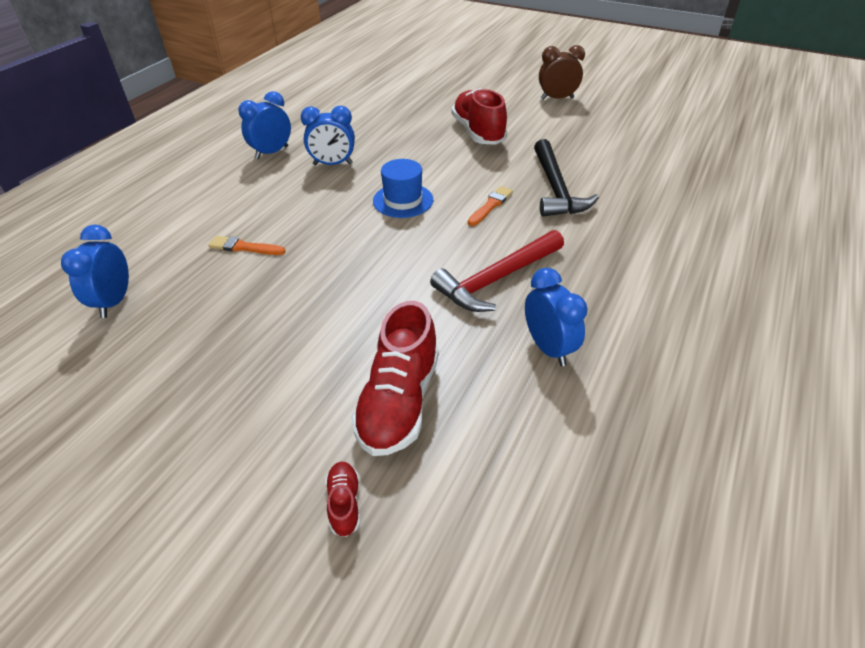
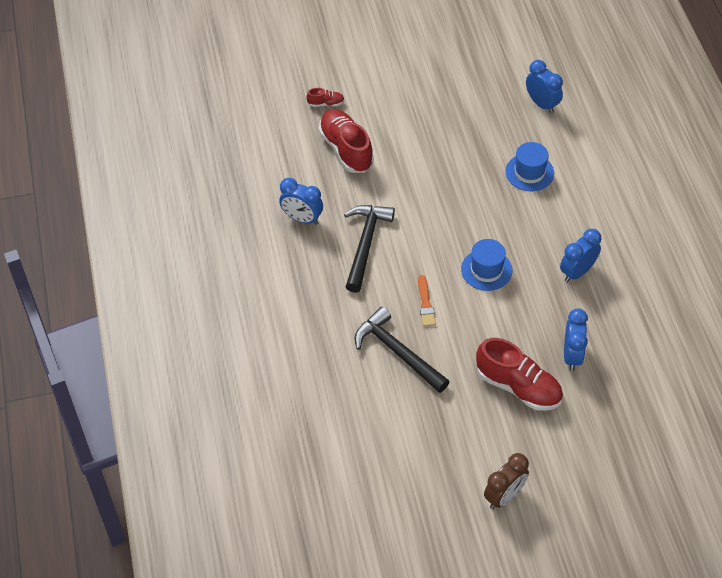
camera: 140 degrees right, 10 degrees up
orange brush [209,236,286,255] -> blue hat [505,142,554,191]
blue clock [238,91,291,159] -> blue clock moved to [564,308,588,371]
red shoe [325,462,360,537] -> red shoe turned 45 degrees counterclockwise [307,88,345,107]
red hammer [430,230,564,312] -> black hammer [344,205,395,293]

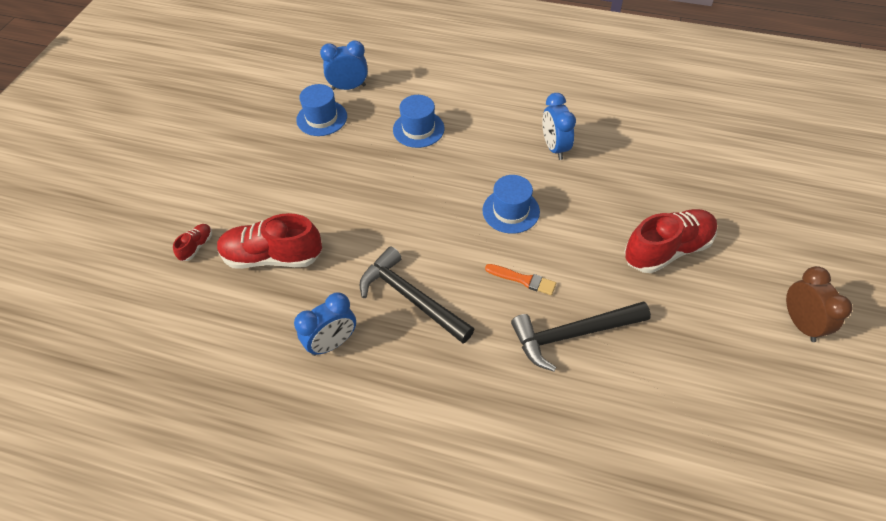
camera: 60 degrees left, 0 degrees up
blue clock [564,308,588,371] -> none
none -> blue hat [296,84,347,136]

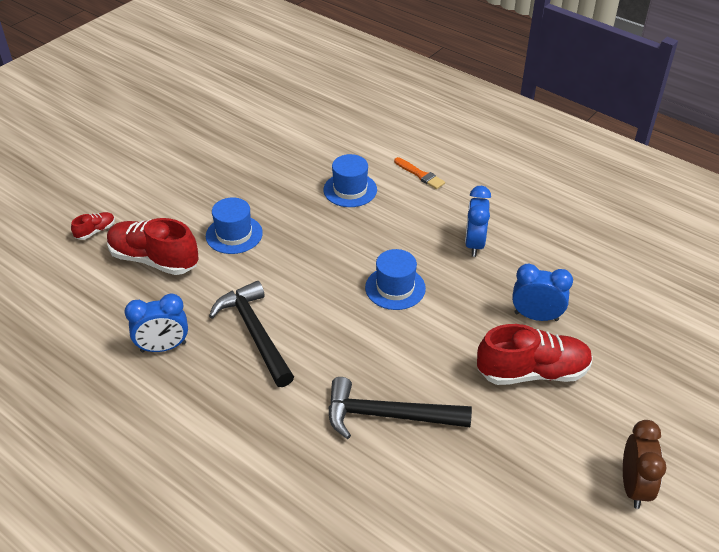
camera: 20 degrees right, 10 degrees down
blue hat [296,84,347,136] -> blue hat moved to [206,197,263,254]
blue clock [320,40,368,90] -> blue clock moved to [512,263,573,321]
orange brush [485,264,556,295] -> orange brush moved to [394,157,445,189]

